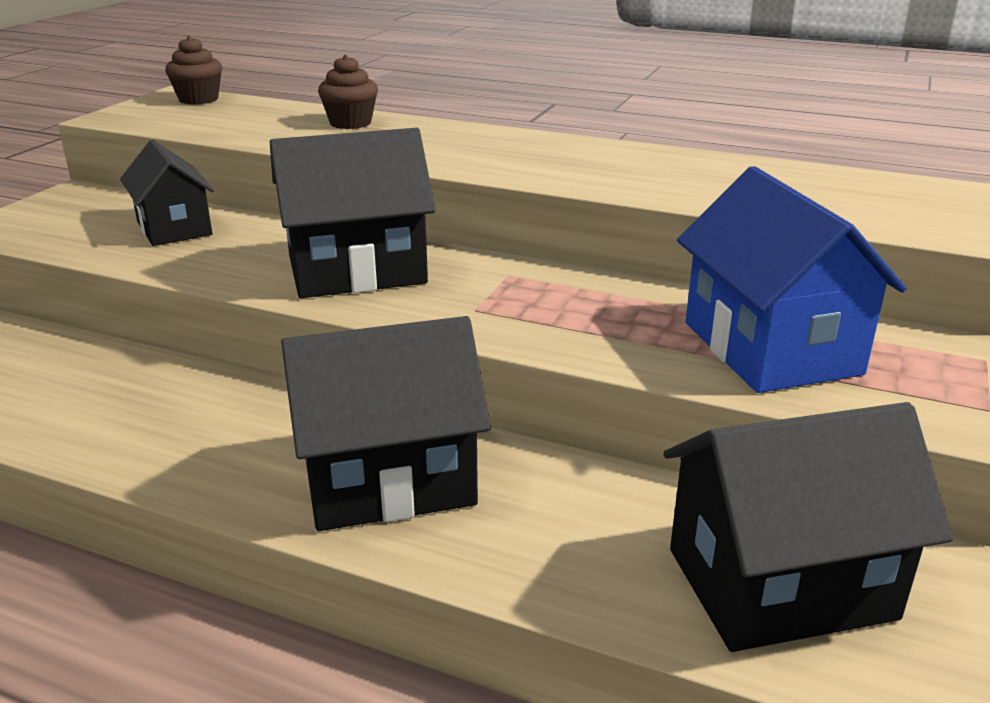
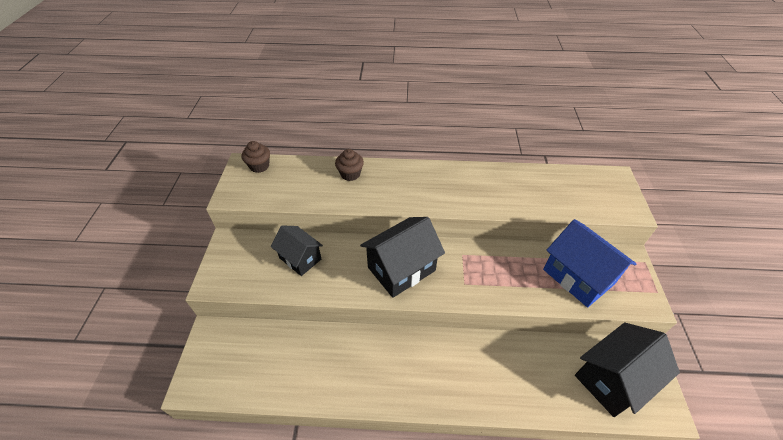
camera: 20 degrees left, 20 degrees up
black house [281,316,491,531] -> none

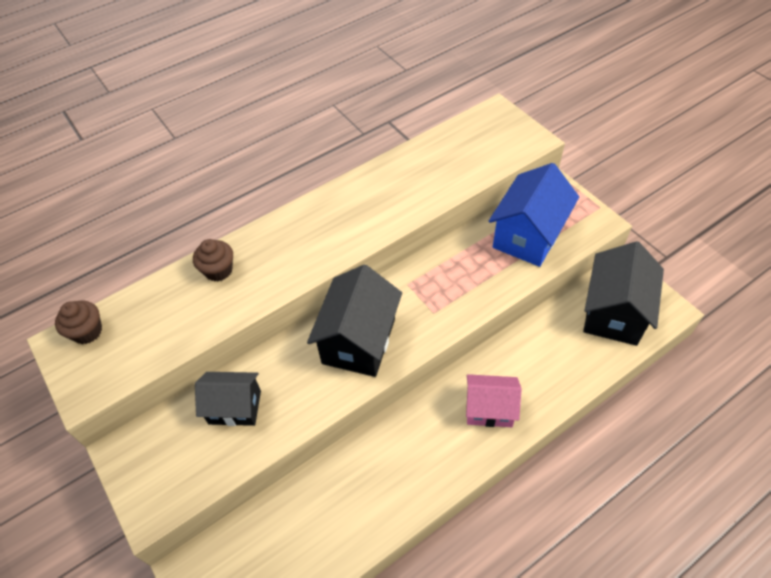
camera: 35 degrees left, 5 degrees up
blue house [543,219,637,307] -> blue house turned 75 degrees counterclockwise [489,163,579,267]
none -> pink house [466,374,522,427]

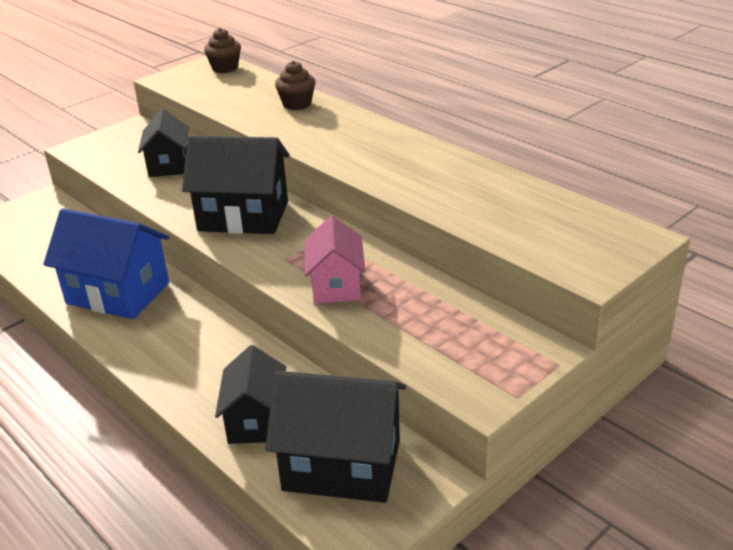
camera: 80 degrees right, 20 degrees down
pink house [466,374,522,427] -> pink house moved to [305,216,365,304]
blue house [489,163,579,267] -> blue house moved to [43,209,170,319]
none -> black house [215,345,286,444]

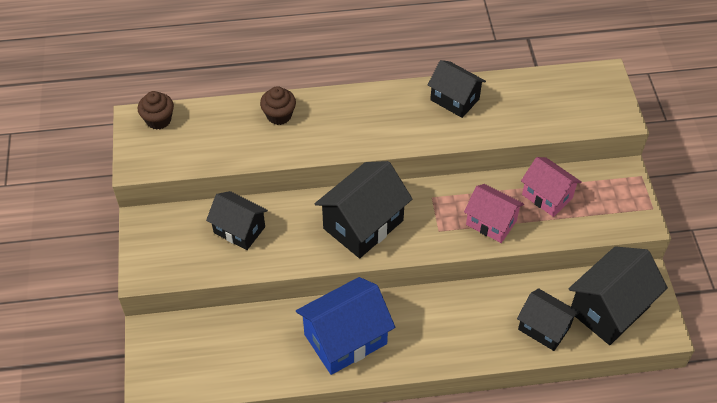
camera: 55 degrees left, 20 degrees up
none -> black house [428,60,486,118]
none -> pink house [521,157,582,217]

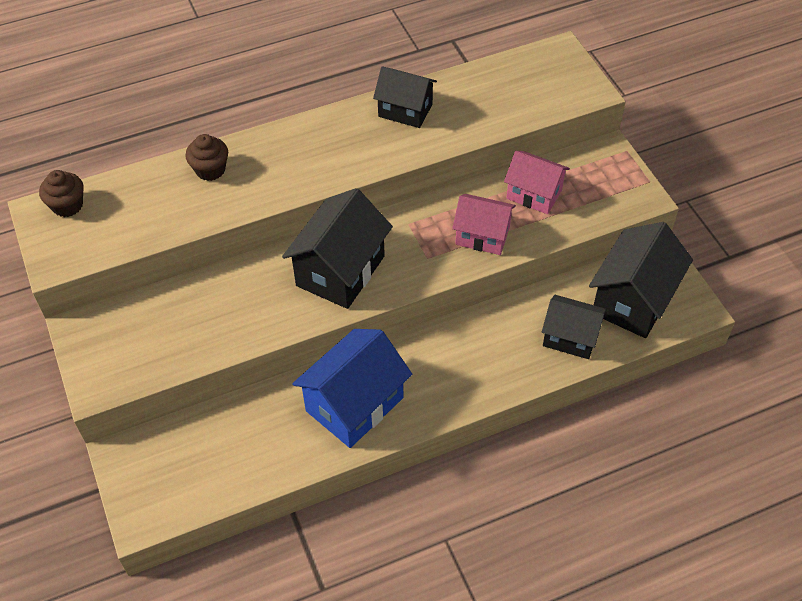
camera: 15 degrees left, 0 degrees up
black house [206,191,268,250] -> none

